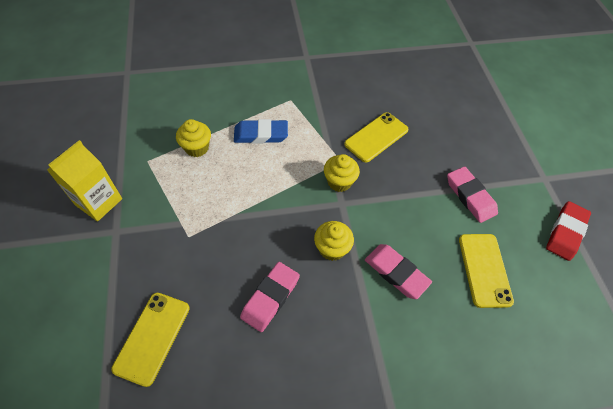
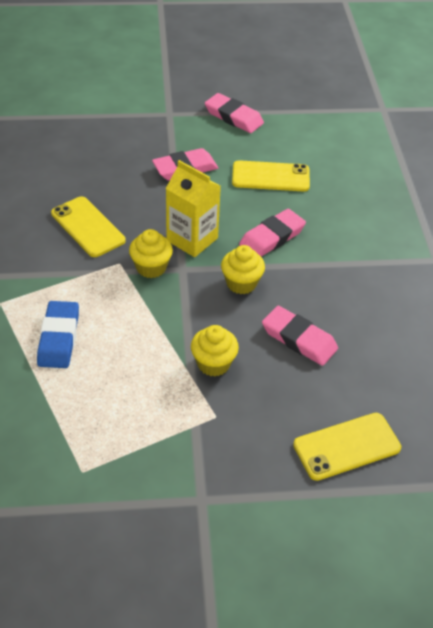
camera: 85 degrees left, 10 degrees down
yellow carton [47,140,122,222] -> yellow carton moved to [166,160,221,257]
yellow phone [111,293,190,387] -> yellow phone turned 45 degrees counterclockwise [293,413,401,481]
yellow cupcake [176,119,211,157] -> yellow cupcake moved to [191,325,239,377]
red eraser [546,201,591,261] -> pink eraser [205,93,264,133]

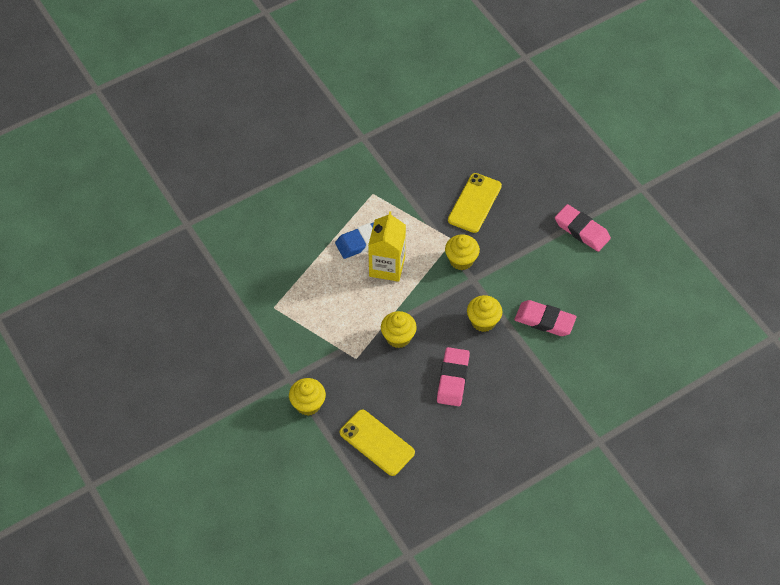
camera: 65 degrees right, 10 degrees up
yellow carton [166,160,221,257] -> yellow carton moved to [368,211,406,282]
pink eraser [205,93,264,133] -> none
yellow phone [232,160,310,192] -> none
none -> yellow cupcake [289,378,326,416]

